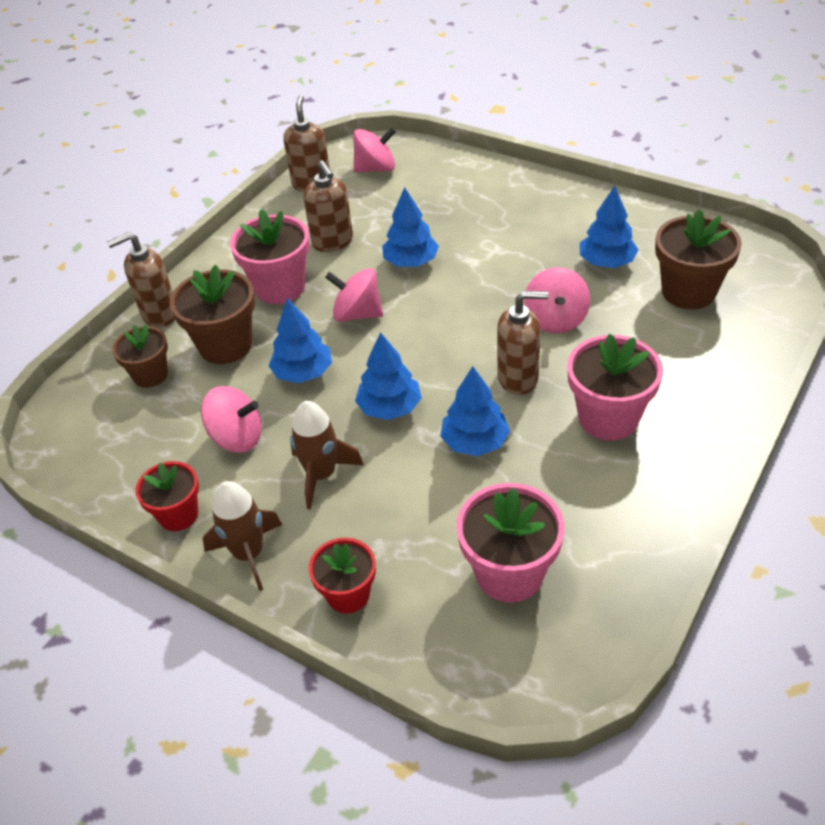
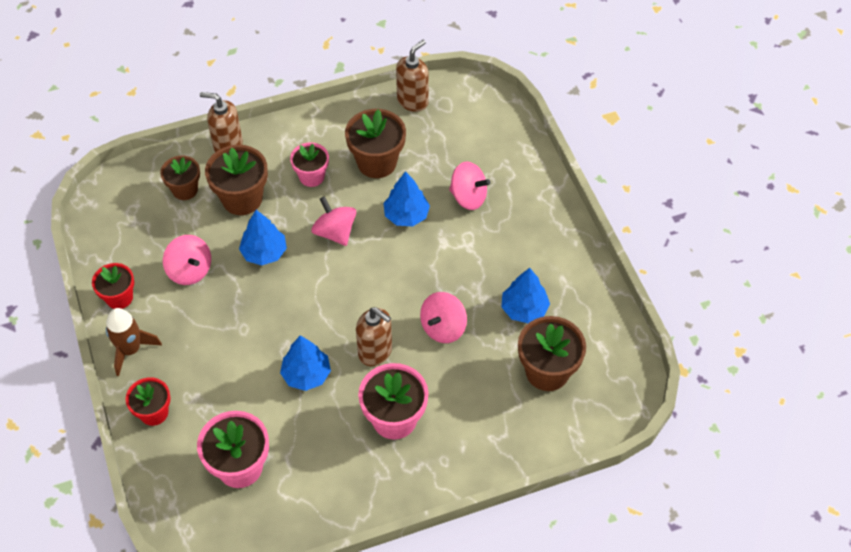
camera: 35 degrees right, 10 degrees up
pink flower pot [230,209,310,304] -> pink flower pot [290,142,329,187], size x0.64
brown rocket [290,401,364,510] -> none
brown soap dispenser [304,160,353,252] -> brown flower pot [345,109,406,178]
pink spinning top [353,127,396,173] -> pink spinning top moved to [449,162,491,210]
blue tree [355,332,422,420] -> none

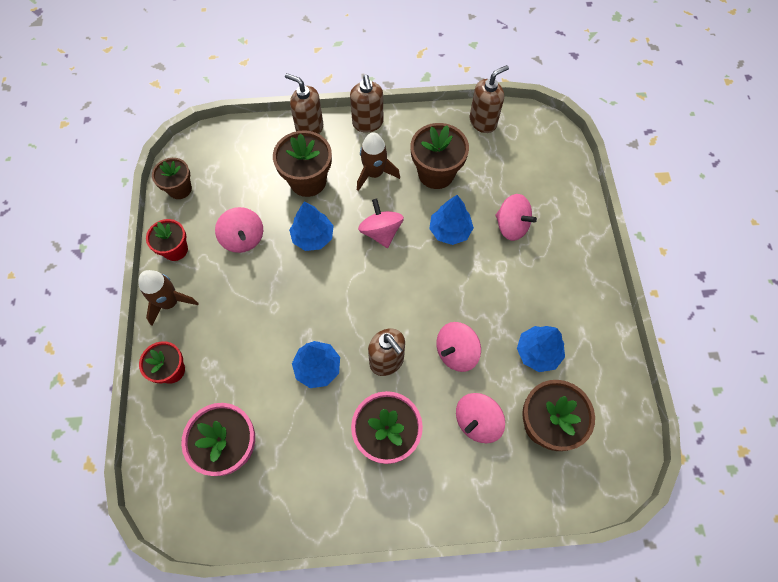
camera: 15 degrees right, 10 degrees up
brown flower pot [160,156,200,200] -> brown flower pot moved to [152,158,192,199]
pink flower pot [290,142,329,187] -> brown rocket [357,132,400,191]
none -> brown soap dispenser [350,75,383,132]
none -> pink spinning top [456,393,505,443]

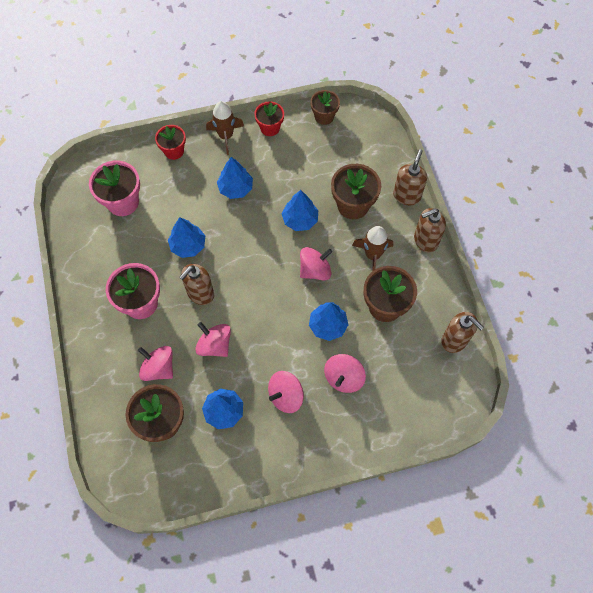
camera: 80 degrees right, 0 degrees up
pink spinning top [215,207,263,253] -> pink spinning top moved to [268,371,304,413]
none -> blue tree [217,157,253,199]

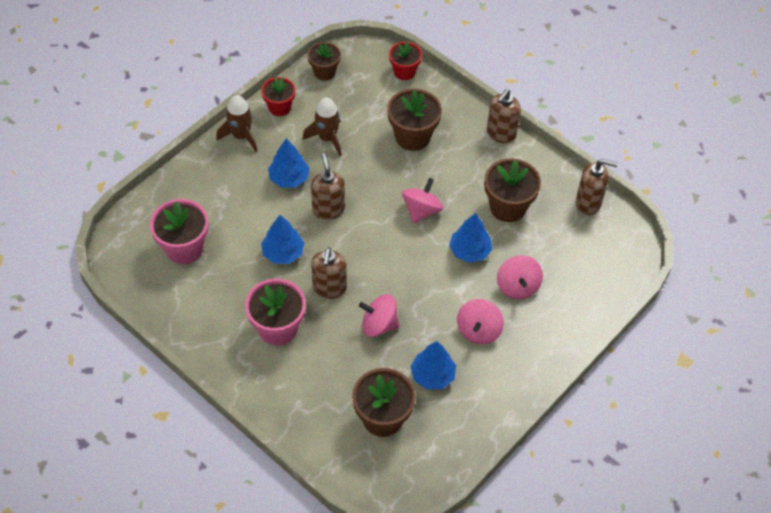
camera: 35 degrees left, 10 degrees down
pink spinning top [138,346,173,381] -> none
red flower pot [155,125,186,160] -> red flower pot moved to [389,42,422,80]
blue tree [282,190,318,231] -> none
brown rocket [352,226,393,271] -> brown rocket moved to [302,97,341,156]
brown soap dispenser [393,149,427,205] -> brown soap dispenser moved to [311,153,345,220]

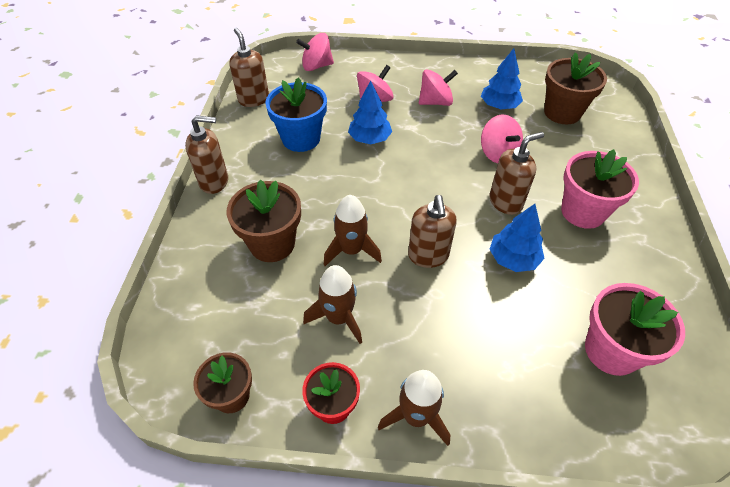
camera: 125 degrees left, 5 degrees down
blue tree [268,138,310,187] -> none
brown soap dispenser [311,153,345,220] -> brown soap dispenser turned 45 degrees counterclockwise [408,195,457,268]
red flower pot [389,42,422,80] -> none
pink spinning top [402,178,444,224] -> pink spinning top moved to [296,33,334,71]
brown flower pot [484,158,541,222] -> blue flower pot [265,77,327,152]
none -> brown rocket [324,195,382,266]

